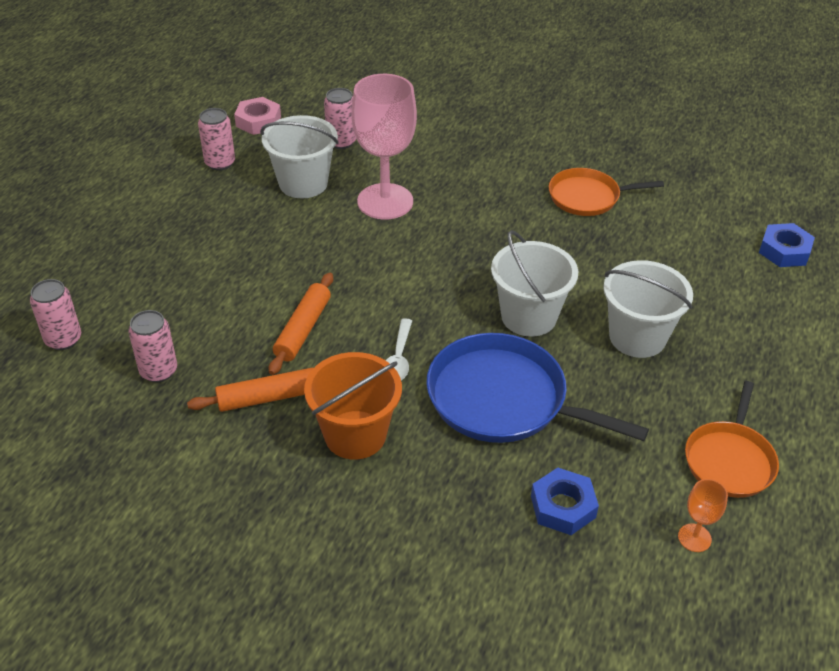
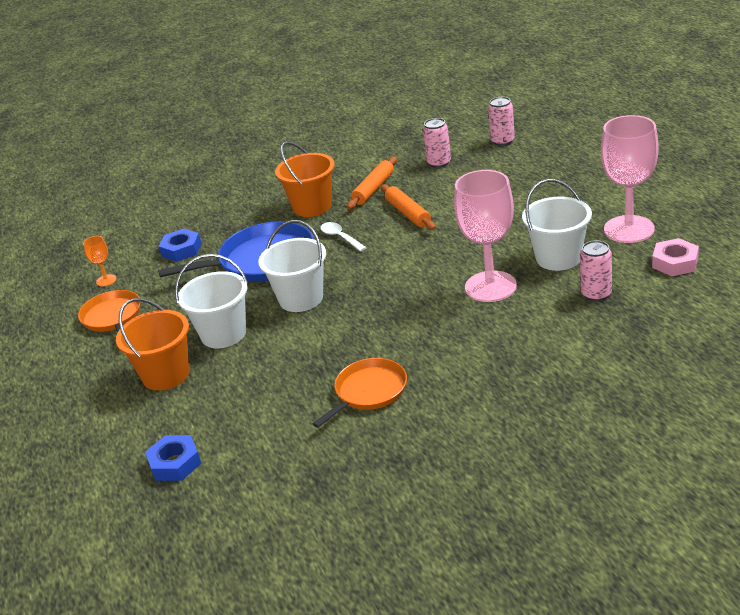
camera: 140 degrees right, 10 degrees down
pink can [198,108,235,171] -> pink goblet [601,115,659,243]
none -> orange bucket [116,298,189,391]

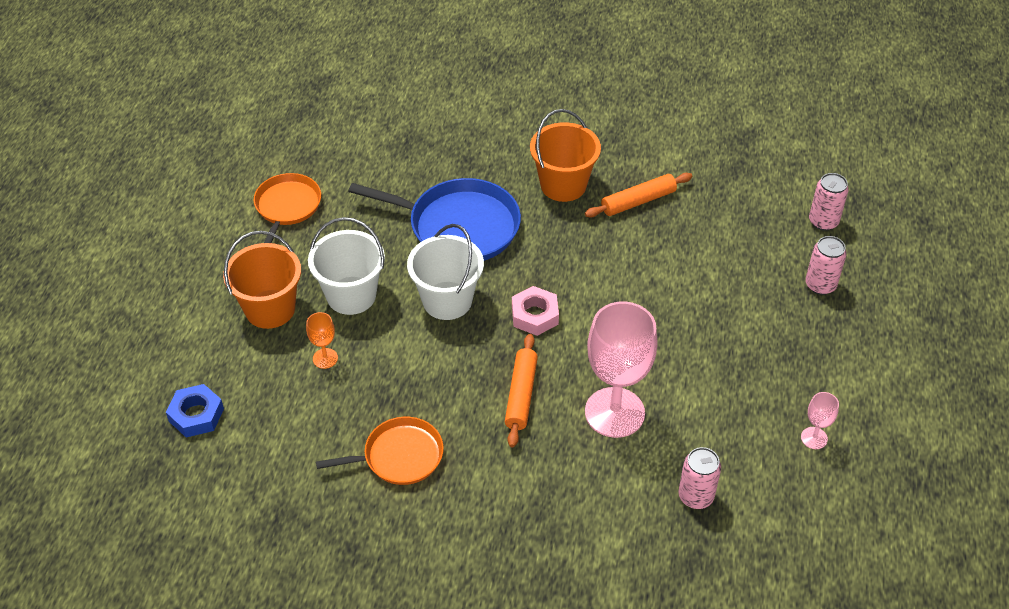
camera: 30 degrees right, 15 degrees up
orange goblet [83,236,117,287] -> orange goblet moved to [306,312,338,369]
blue nut [159,229,202,262] -> none
white spoon [321,222,367,252] -> none
orange rolling pin [381,184,436,230] -> orange rolling pin moved to [505,334,538,447]
pink can [423,118,451,168] -> pink can moved to [805,236,847,295]
white bucket [522,179,592,271] -> none
pink goblet [601,115,659,243] -> pink goblet [801,392,839,449], size x0.43
pink nut [652,238,699,276] -> pink nut moved to [512,286,559,336]

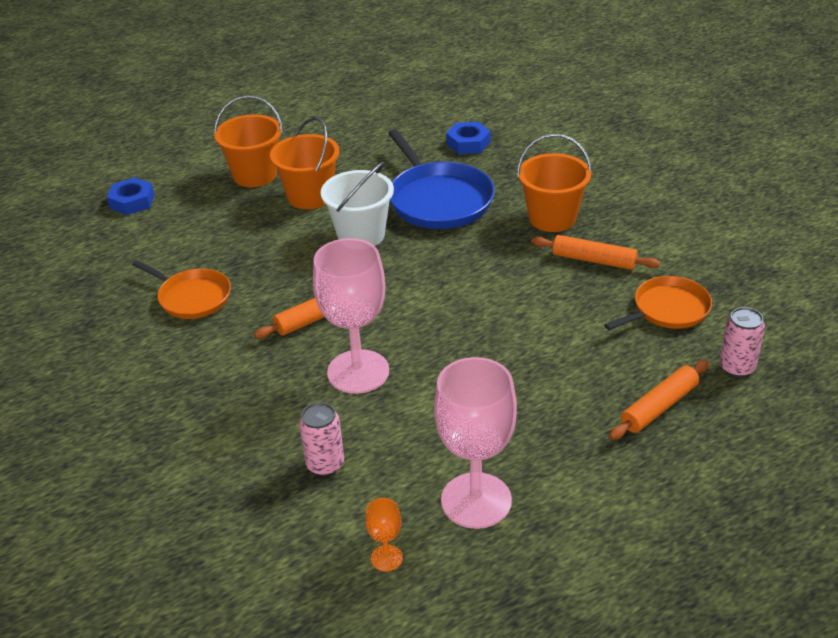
camera: 50 degrees right, 10 degrees down
orange pan [254,173,321,243] -> orange pan moved to [604,276,712,330]
orange goblet [306,312,338,369] -> orange goblet moved to [365,498,403,572]
white bucket [308,217,385,315] -> orange bucket [270,117,340,209]
pink nut [512,286,559,336] -> none
pink goblet [801,392,839,449] -> pink goblet [434,357,517,529], size x2.30
pink can [805,236,847,295] -> orange rolling pin [609,360,709,440]
none -> blue nut [446,122,490,154]

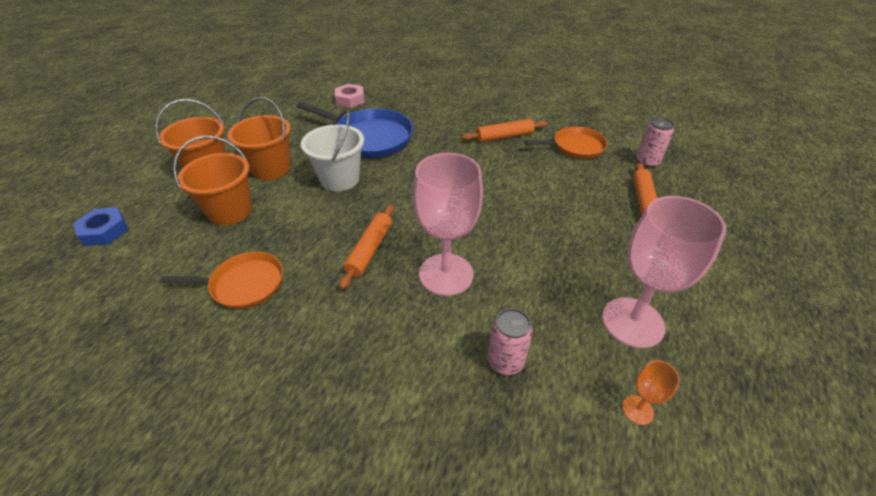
camera: 40 degrees left, 5 degrees up
blue nut [446,122,490,154] -> pink nut [335,84,365,108]
orange bucket [517,134,592,232] -> orange bucket moved to [173,135,252,226]
orange pan [604,276,712,330] -> orange pan turned 60 degrees clockwise [525,127,608,159]

